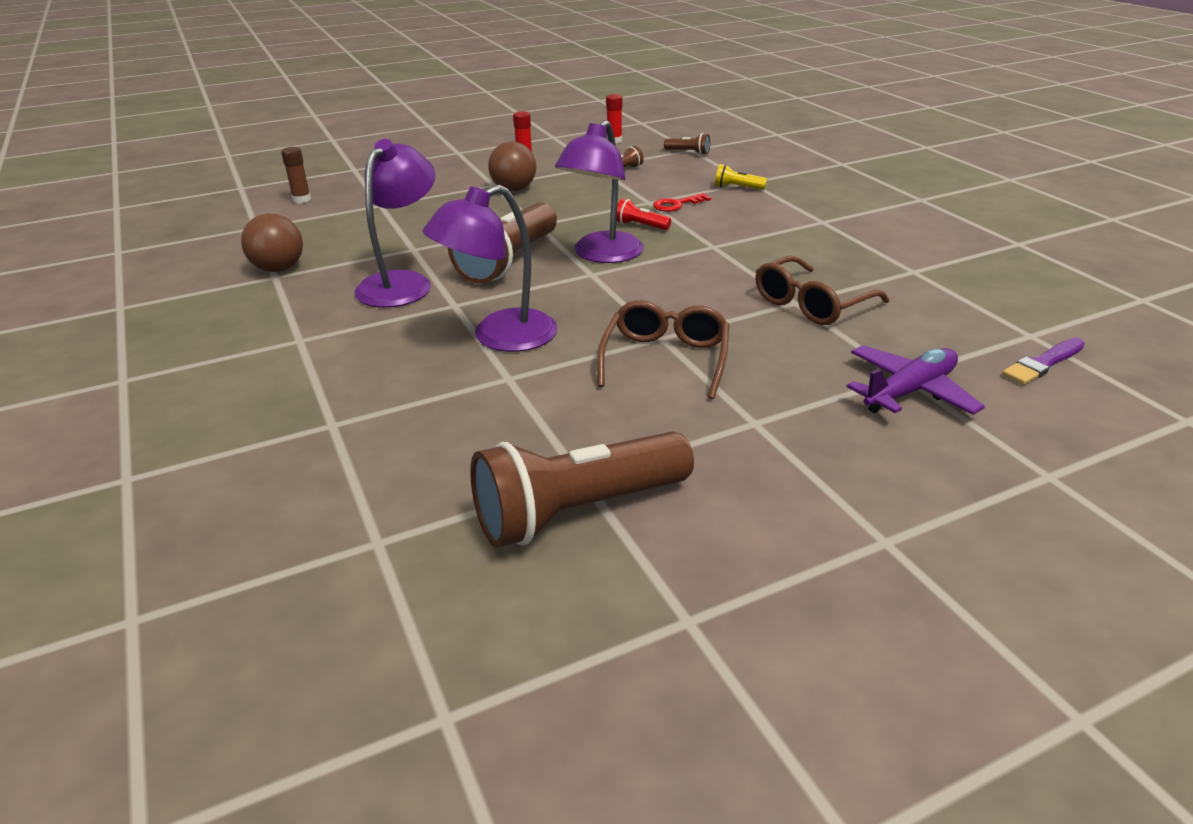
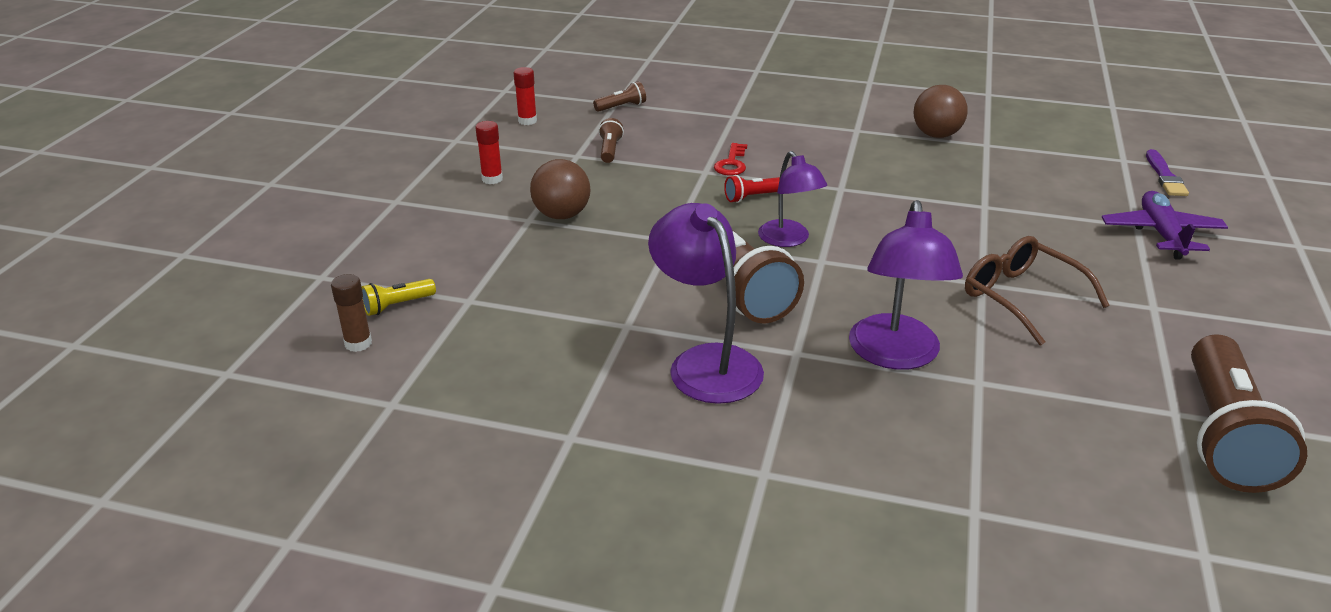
camera: 50 degrees left, 0 degrees up
brown ball [241,213,303,272] -> brown ball moved to [913,85,968,138]
purple lamp [555,120,644,263] -> purple lamp [758,151,827,247], size x0.66
yellow flashlight [715,164,767,190] -> yellow flashlight moved to [362,279,436,316]
brown glasses [755,255,889,325] -> none

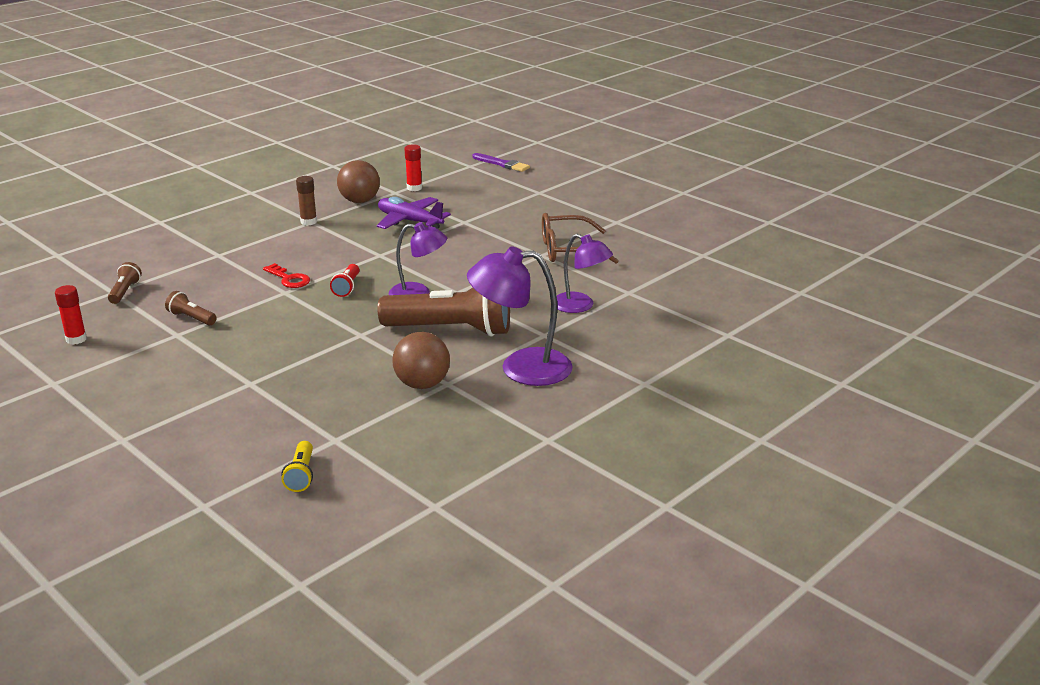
camera: 60 degrees left, 5 degrees down
brown glue stick [331,274,372,352] -> brown glue stick moved to [296,176,317,225]
red glue stick [476,121,503,184] -> red glue stick moved to [404,144,422,191]
brown ball [530,159,591,219] -> brown ball moved to [392,332,450,389]
purple lamp [849,200,963,370] -> purple lamp [557,234,613,313], size x0.66
purple plane [1102,191,1228,260] -> purple plane moved to [377,197,451,229]
brown flashlight [1191,334,1307,493] -> none

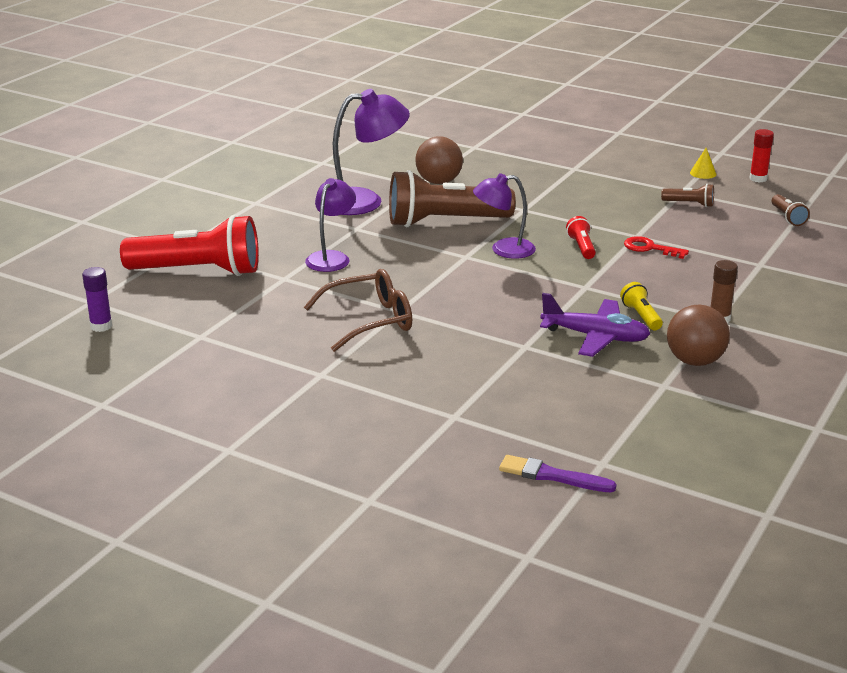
camera: 165 degrees right, 0 degrees up
yellow flashlight [281,441,313,492] -> yellow flashlight moved to [620,282,663,330]
red glue stick [404,144,422,191] -> none
purple lamp [557,234,613,313] -> purple lamp turned 90 degrees clockwise [305,178,356,272]
none -> purple glue stick [82,267,112,332]
none -> red flashlight [120,215,259,276]
none -> yellow cone [690,148,716,179]

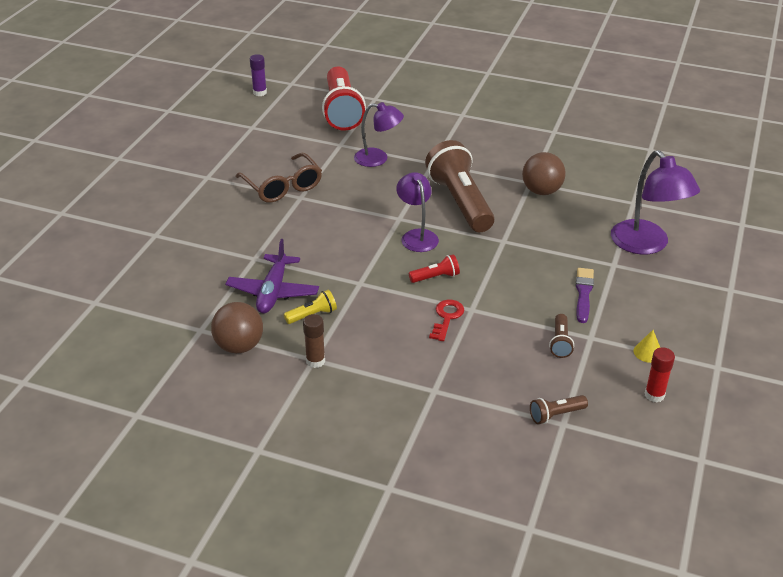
camera: 80 degrees right, 10 degrees up
purple lamp [333,89,410,215] -> purple lamp moved to [611,150,700,255]
purple brush [499,455,617,492] -> purple brush moved to [576,268,594,323]

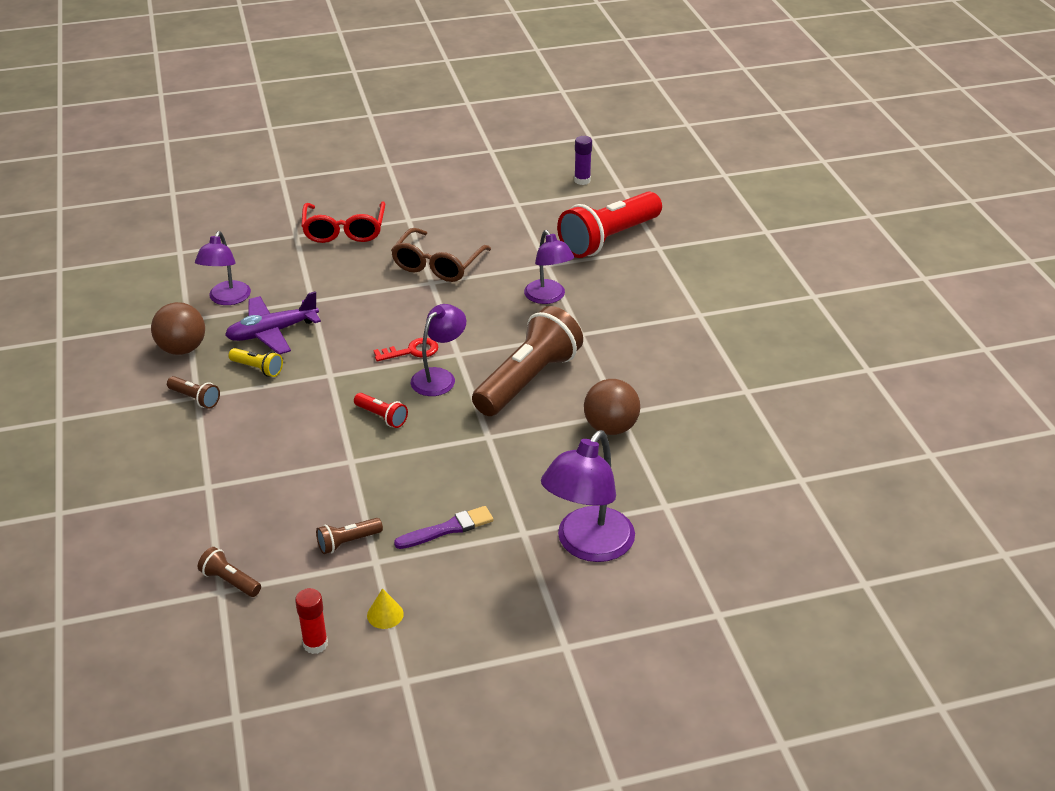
camera: 55 degrees right, 0 degrees up
brown glue stick [303,314,325,368] -> brown flashlight [167,376,220,409]
red key [429,300,464,341] -> red key moved to [374,338,438,361]
none -> purple lamp [195,231,251,305]
none -> red glasses [301,201,385,243]

